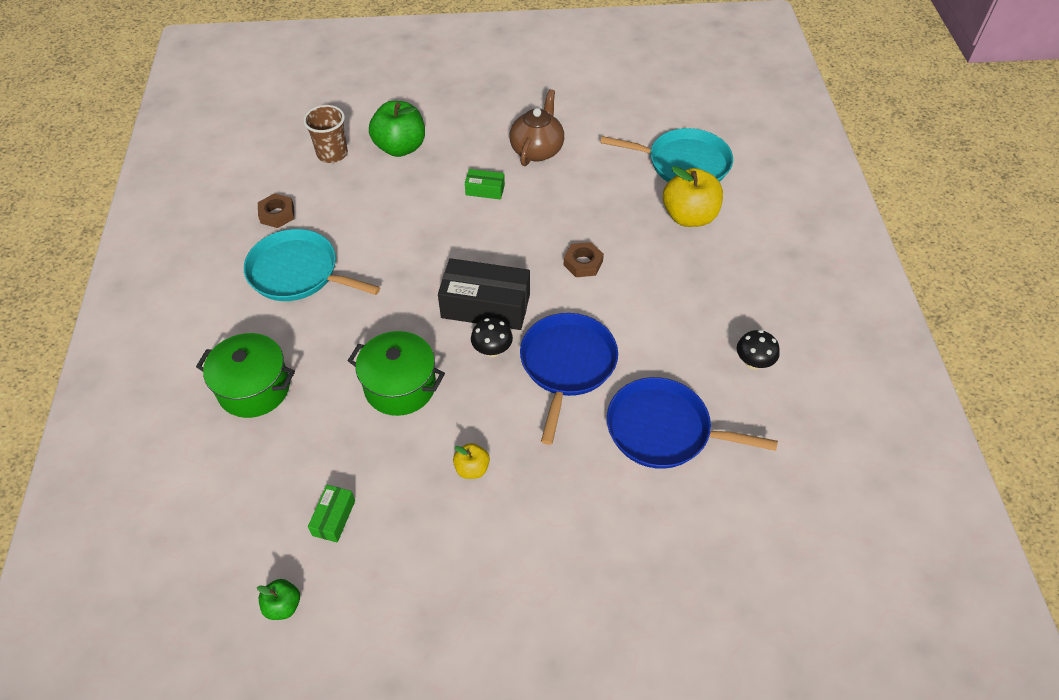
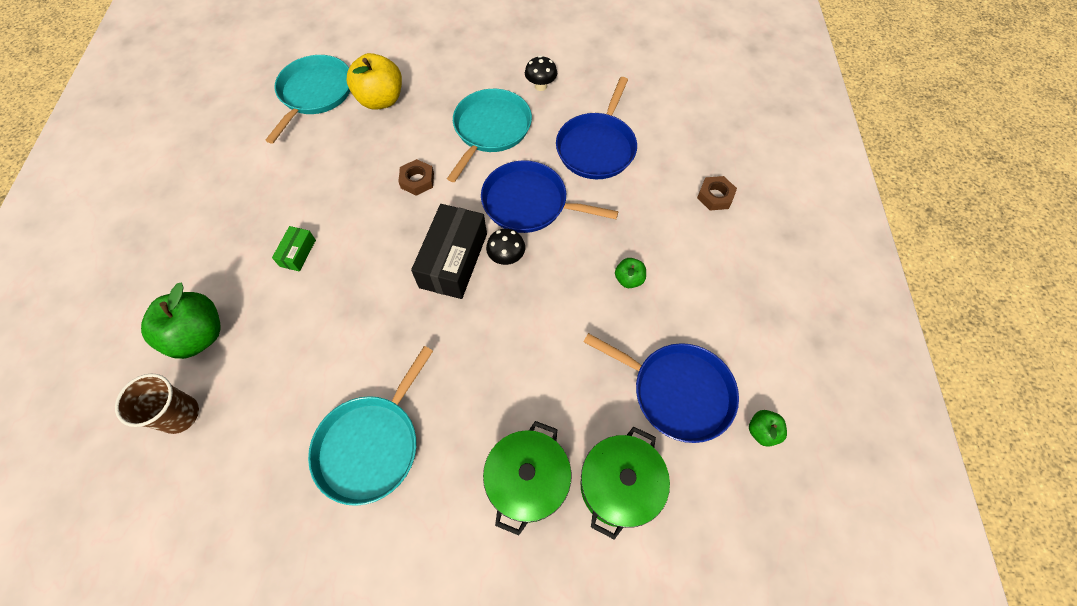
camera: 85 degrees left, 10 degrees up
brown nut [258,193,294,228] -> brown nut moved to [697,176,737,211]
green box [308,485,355,542] -> blue pan [584,333,739,443]
green pot [348,331,445,416] -> green pot moved to [580,426,670,540]
yellow apple [453,443,490,479] -> green apple [615,258,646,288]
brown teapot [509,89,564,166] -> none
none -> turquoise pan [447,89,532,182]

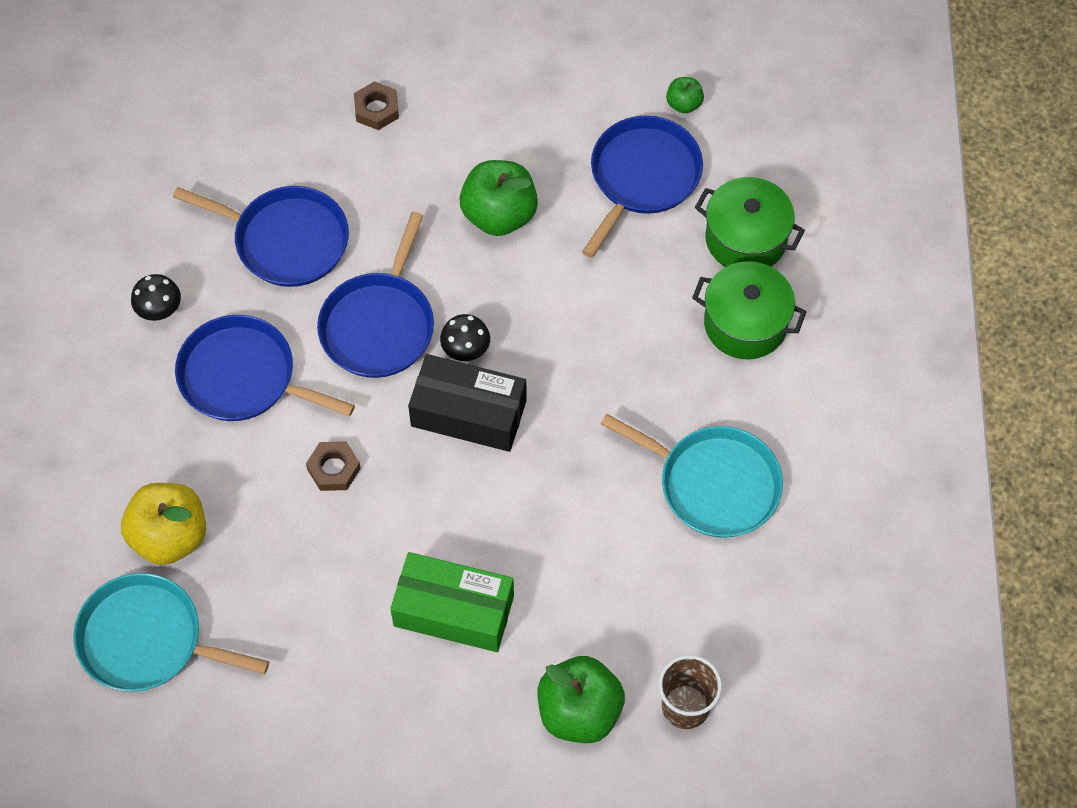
camera: 90 degrees left, 0 degrees up
green box [272,226,316,272] -> green box [390,552,514,652], size x2.04
turquoise pan [447,89,532,182] -> blue pan [175,315,355,421]
green apple [615,258,646,288] -> green apple [460,160,538,236], size x2.01

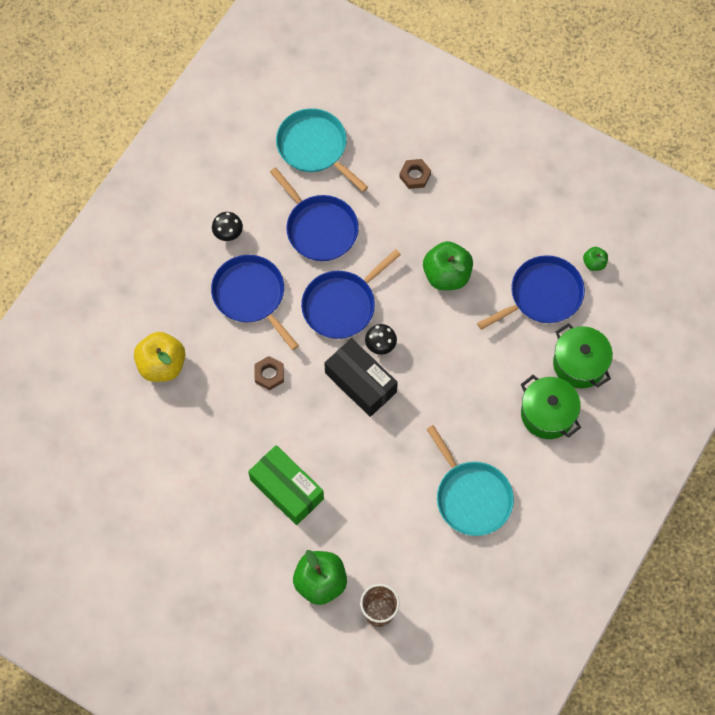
camera: 30 degrees right, 5 degrees up
turquoise pan [73,573,269,692] -> turquoise pan moved to [276,108,368,192]

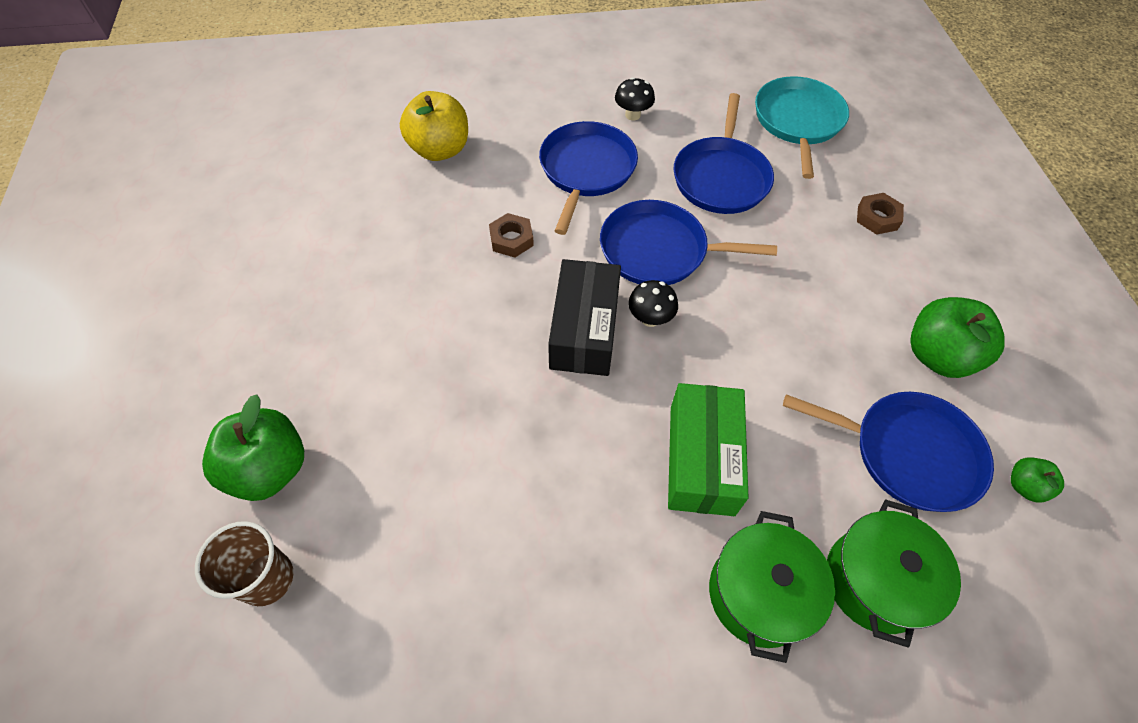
camera: 50 degrees right, 10 degrees down
green box [248,445,324,525] -> green box moved to [668,383,749,516]
green apple [423,241,473,290] -> green apple moved to [910,297,1005,378]
turquoise pan [427,425,514,536] -> none

